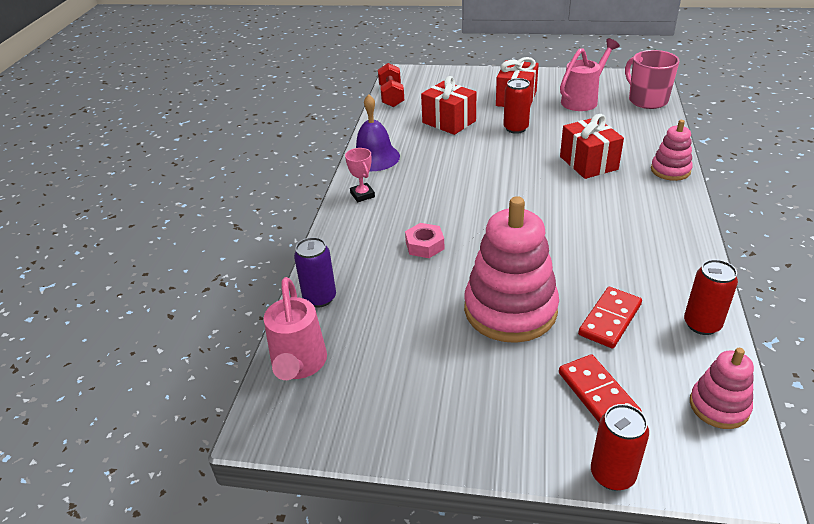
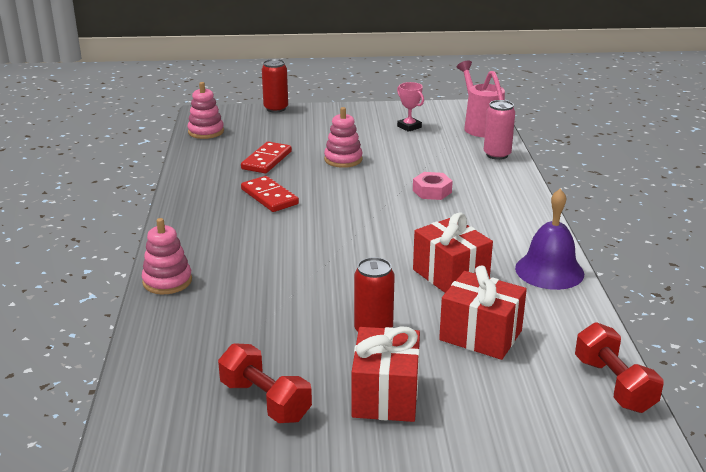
camera: 165 degrees right, 10 degrees down
purple can [294,237,336,307] -> pink can [484,100,515,160]
pink trophy [345,148,375,202] -> pink trophy moved to [397,82,424,132]
pink stacking toy [464,196,559,343] -> pink stacking toy [324,107,363,168], size x0.52
red domino [559,354,642,422] -> red domino moved to [241,176,299,212]
pink watering can [560,38,620,111] -> red dumbbell [218,343,312,423]
red gift [560,114,624,179] -> red gift moved to [413,213,493,293]
pink mug [625,50,679,109] -> none
red can [684,260,738,335] -> none

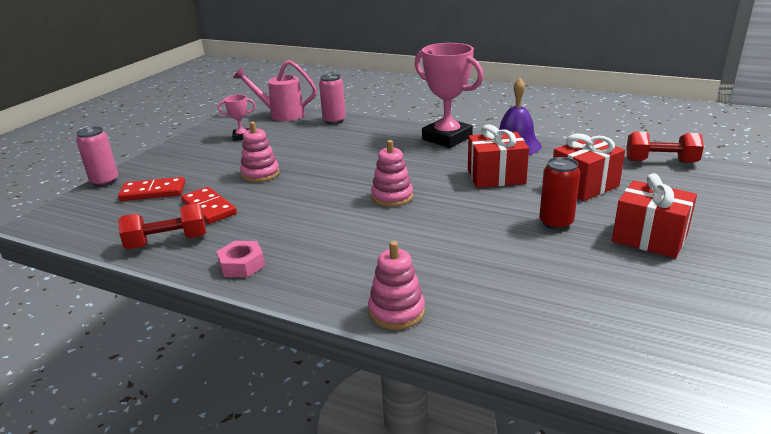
camera: 60 degrees left, 0 degrees up
pink stacking toy [187,82,224,139] -> pink stacking toy moved to [371,140,413,207]
red dumbbell [218,343,312,423] -> red dumbbell moved to [118,203,206,249]
red domino [241,176,299,212] -> red domino moved to [118,177,185,201]
red can [262,59,288,113] -> pink can [76,126,118,187]
pink nut [413,172,453,200] -> pink nut moved to [216,241,265,278]
none -> pink trophy [415,43,483,148]

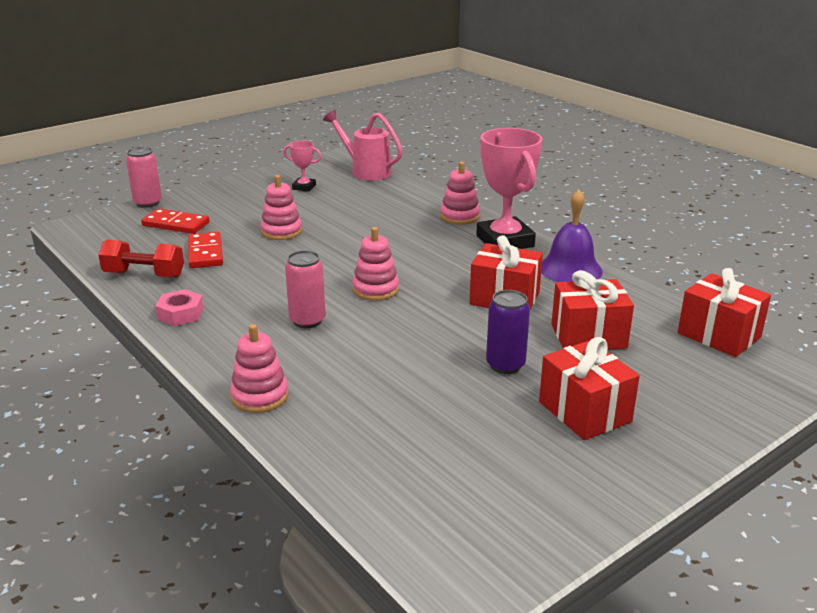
camera: 25 degrees right, 0 degrees up
pink can [319,74,346,124] -> pink can moved to [285,250,326,328]
red can [539,157,580,230] -> purple can [486,290,530,374]
red dumbbell [626,131,704,163] -> red gift [678,268,771,357]
none -> pink stacking toy [440,162,480,225]

